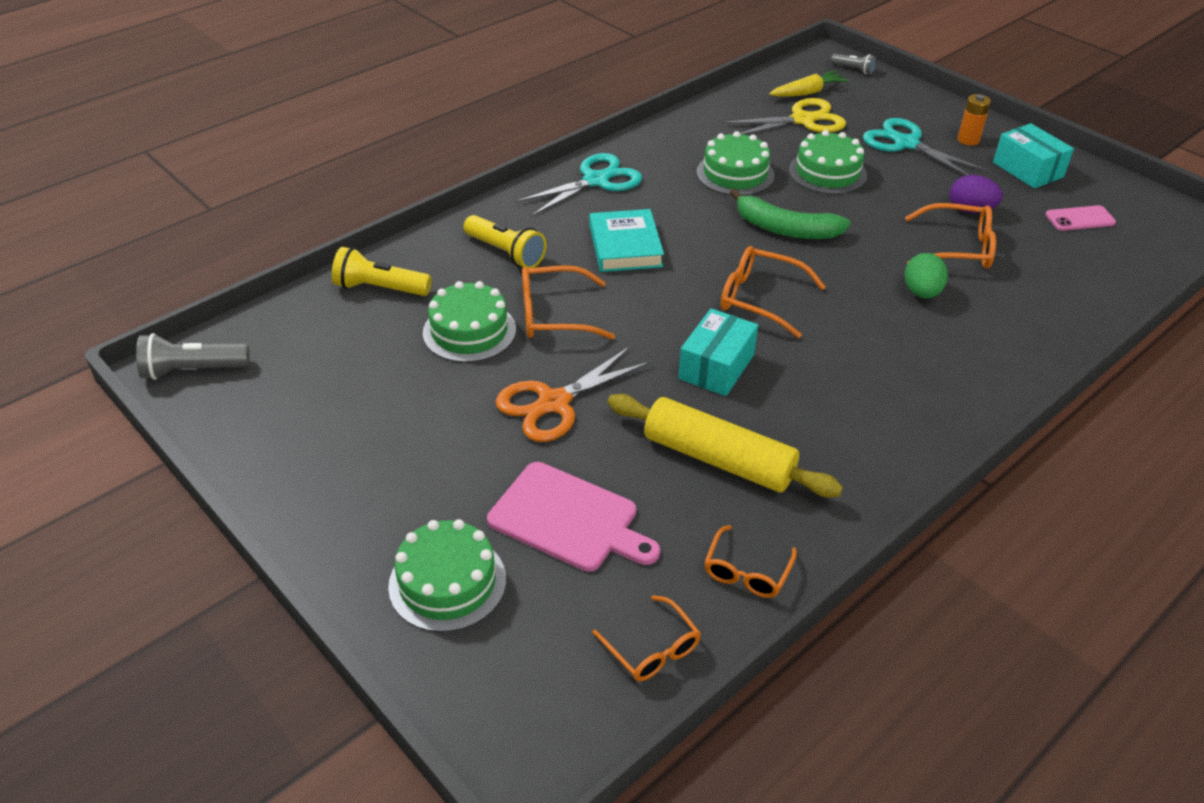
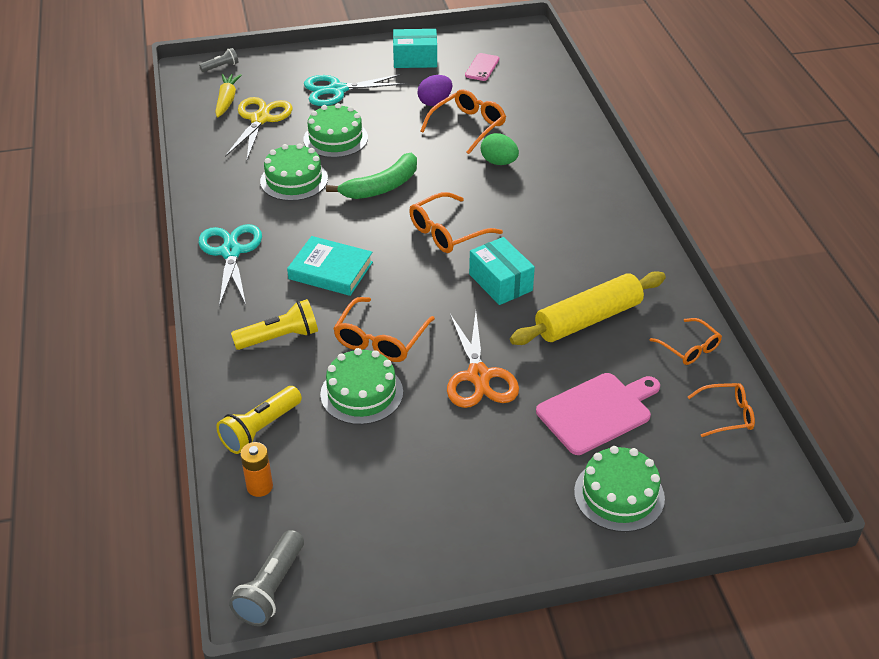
camera: 60 degrees left, 0 degrees up
orange battery [958,94,991,146] -> orange battery moved to [240,442,273,497]

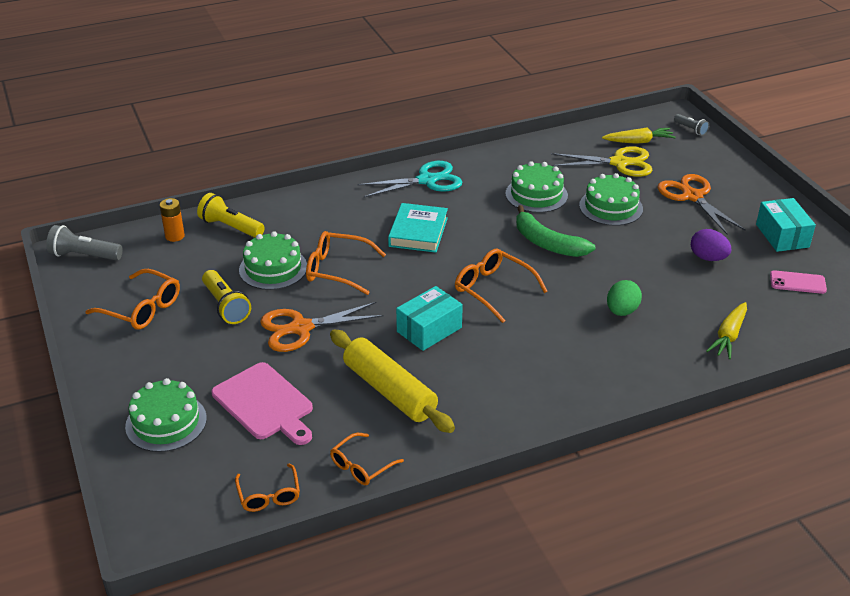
camera: 80 degrees right, 5 degrees down
yellow flashlight [231,299,318,350] -> yellow flashlight moved to [202,270,251,324]
turquoise scissors [304,74,408,106] -> orange scissors [657,174,746,235]
orange glasses [420,89,506,154] -> orange glasses moved to [85,269,180,330]
none -> yellow carrot [706,302,747,359]

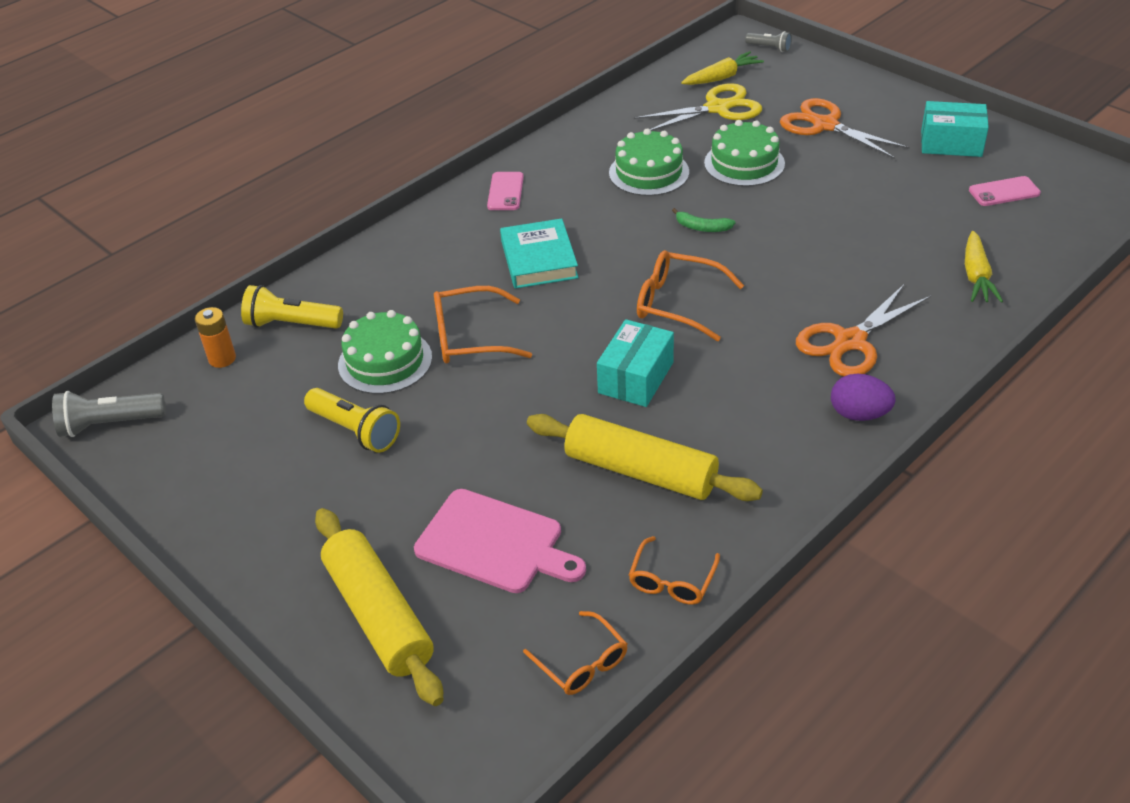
camera: 20 degrees left, 5 degrees up
orange glasses [85,269,180,330] -> none
green cake [125,378,207,452] -> yellow rolling pin [315,508,443,706]
orange scissors [260,302,384,352] -> orange scissors moved to [796,284,931,376]
turquoise scissors [357,161,462,198] -> pink phone [487,172,524,210]
green banana [516,205,595,257] -> green banana [672,208,735,232], size x0.51
green egg [607,280,642,316] -> none
purple egg [691,229,731,261] -> purple egg moved to [831,374,896,421]
turquoise box [756,198,816,252] -> turquoise box turned 45 degrees counterclockwise [921,101,989,157]

